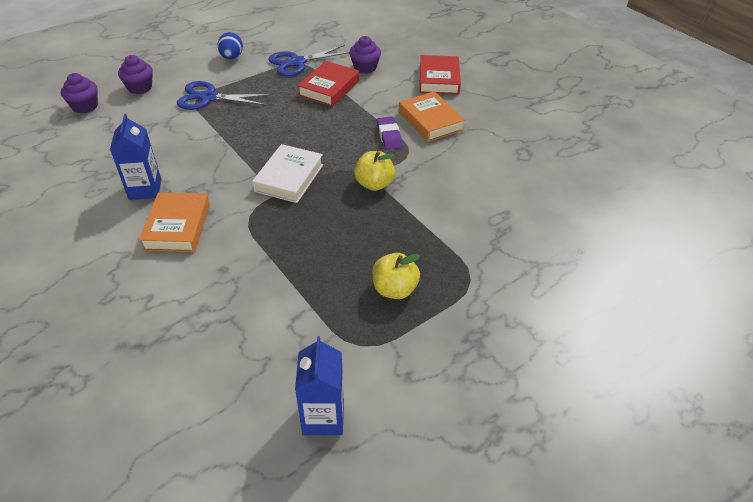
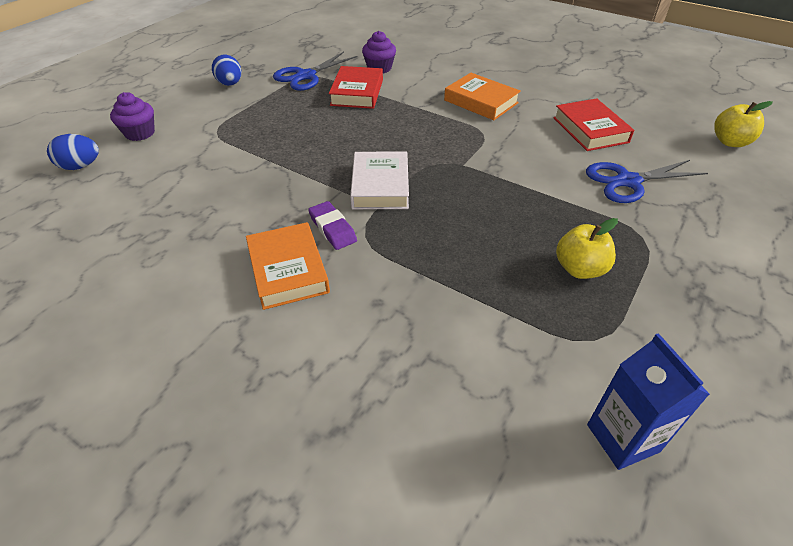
camera: 20 degrees left, 0 degrees up
purple cupcake [61,73,98,114] -> blue egg [47,134,99,170]
blue carton [110,114,161,200] -> none
blue scissors [177,81,271,110] -> blue scissors moved to [586,160,708,203]
yellow apple [354,151,395,191] -> yellow apple moved to [714,101,773,147]
purple eraser [377,117,403,150] -> purple eraser moved to [308,201,357,250]
red book [419,55,461,95] -> red book moved to [553,98,634,151]

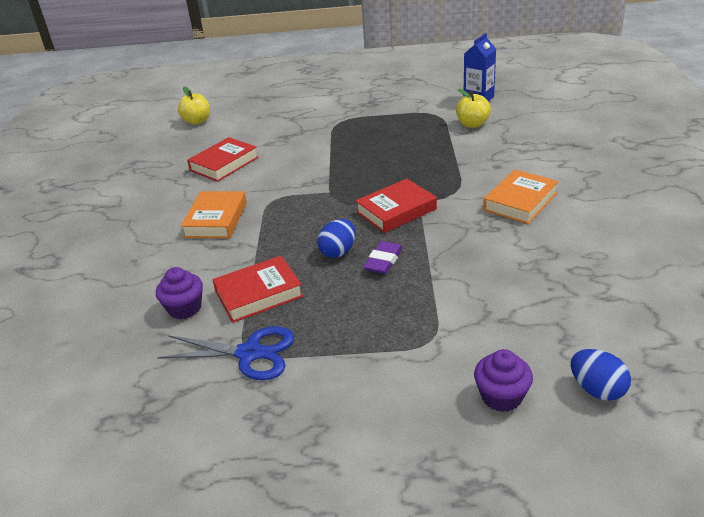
camera: 120 degrees left, 10 degrees down
blue egg [212,55,241,86] -> blue egg moved to [317,219,355,258]
purple eraser [308,201,357,250] -> purple eraser moved to [363,241,403,274]
white book [350,152,409,209] -> red book [355,179,437,233]
yellow apple [556,218,618,279] -> yellow apple moved to [456,89,491,128]
blue scissors [586,160,708,203] -> none

